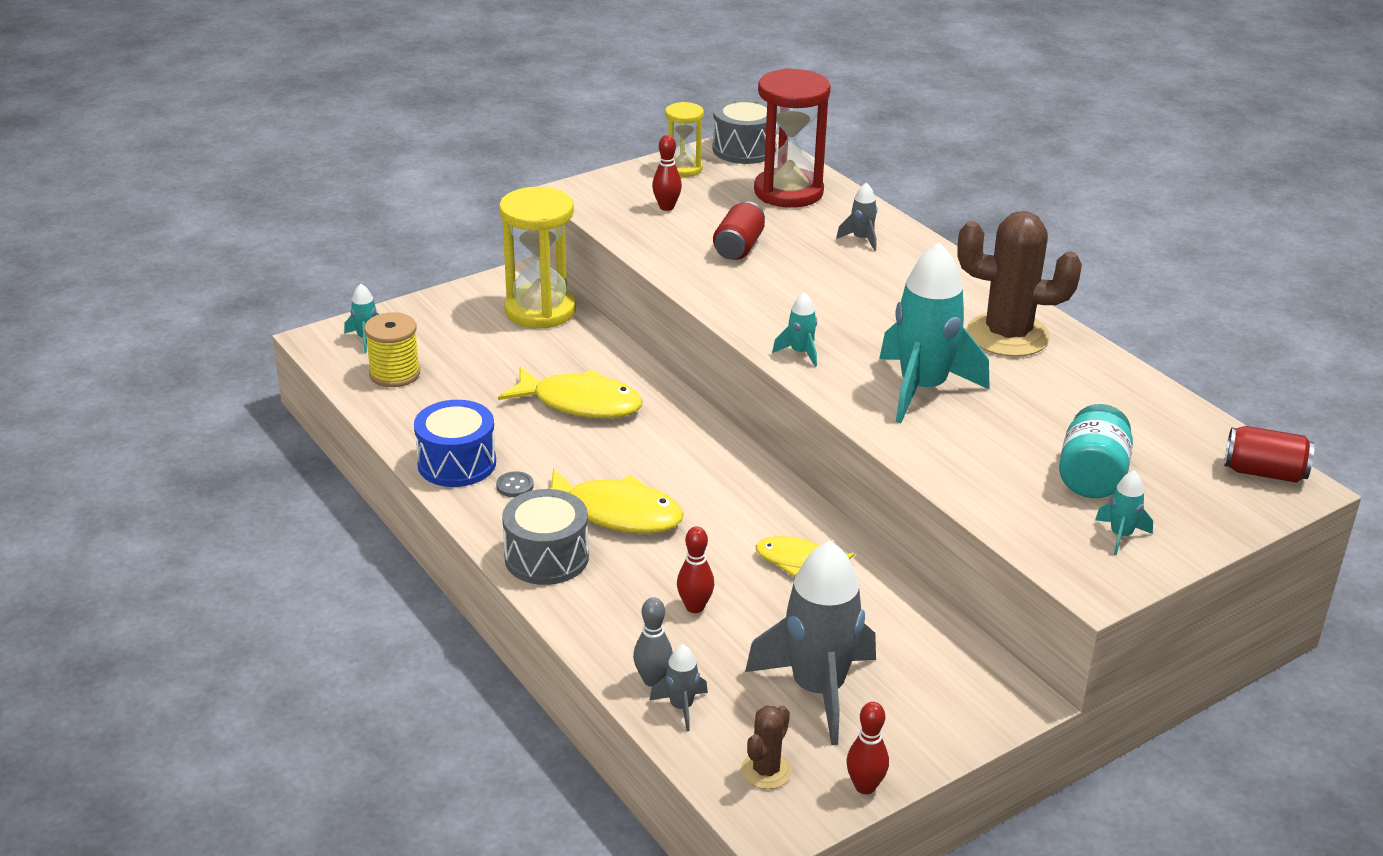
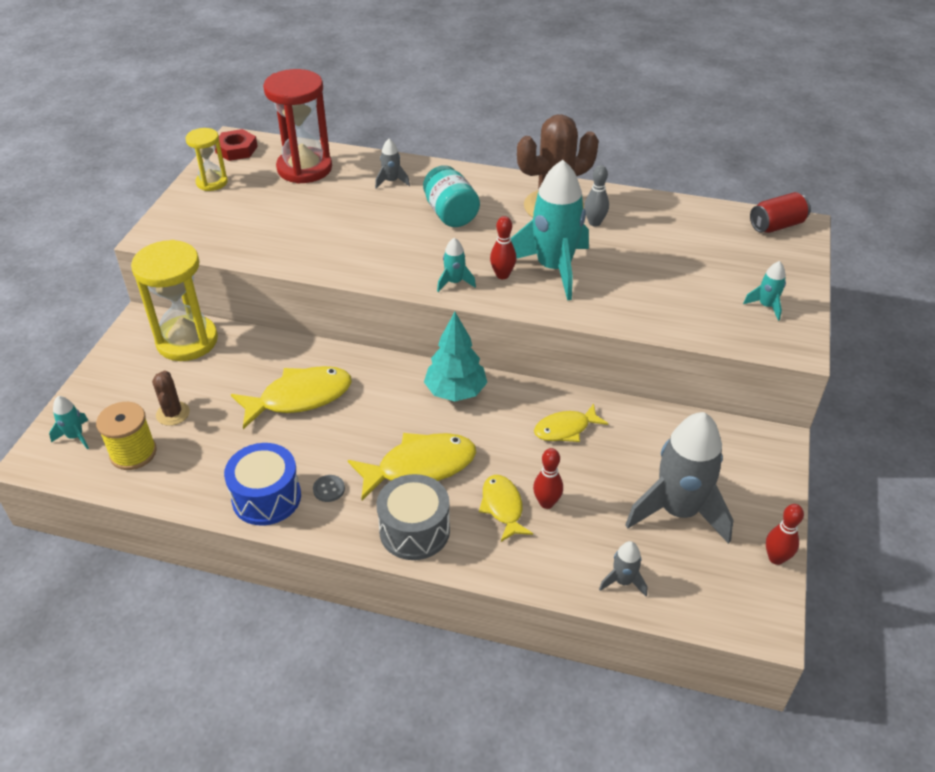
camera: 40 degrees left, 10 degrees up
grey bowling pin [633,597,673,687] -> grey bowling pin moved to [584,165,609,227]
red bowling pin [652,135,682,211] -> red bowling pin moved to [490,216,516,279]
grey drum [712,98,778,164] -> red nut [215,129,258,161]
red can [713,201,765,260] -> none
brown cactus [741,705,792,789] -> brown cactus moved to [152,370,190,426]
turquoise jar [1059,404,1133,498] -> turquoise jar moved to [423,165,480,227]
none -> turquoise tree [424,312,487,401]
none -> yellow fish [479,475,533,542]

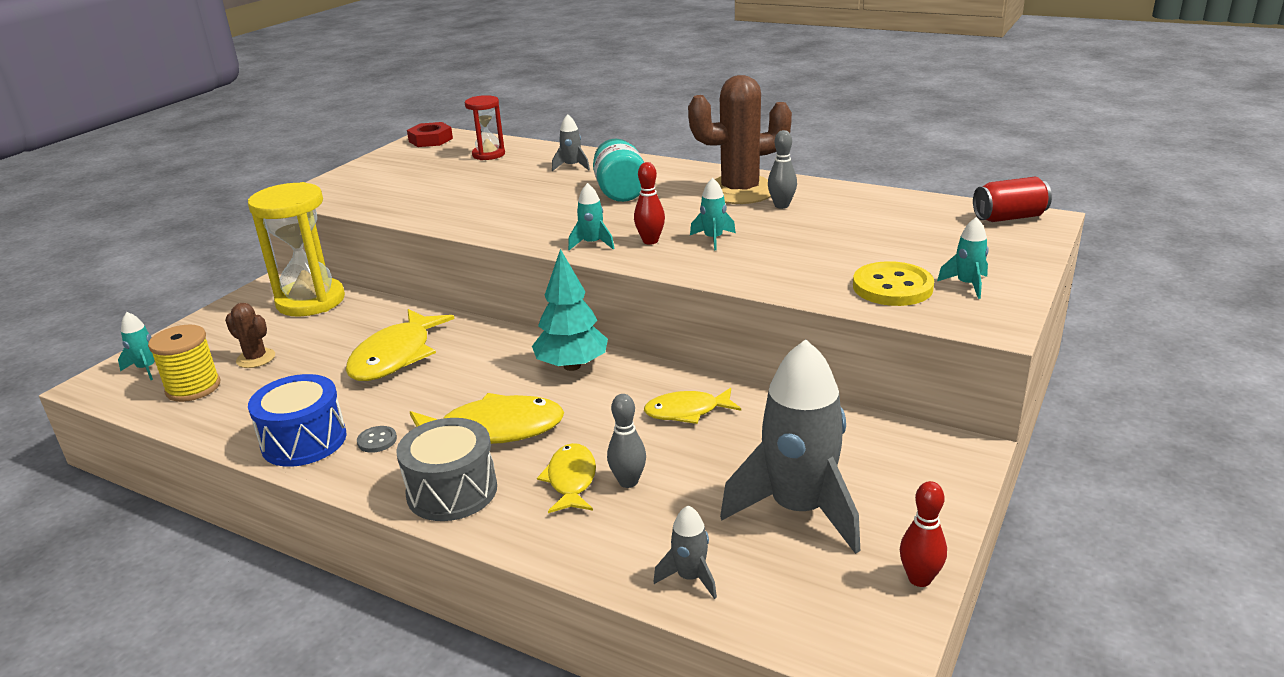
camera: 15 degrees right, 15 degrees down
brown cactus [152,370,190,426] -> brown cactus turned 60 degrees counterclockwise [225,303,275,368]
yellow hourglass [186,128,228,191] -> none
yellow fish [231,366,352,429] -> yellow fish turned 120 degrees clockwise [346,309,455,381]
red hourglass [263,69,332,184] -> red hourglass [465,95,505,160], size x0.56
turquoise rocket [511,160,589,301] -> turquoise rocket [690,178,736,250], size x0.44
red bowling pin [533,448,563,509] -> grey bowling pin [607,394,646,488]
none -> yellow button [853,261,934,306]

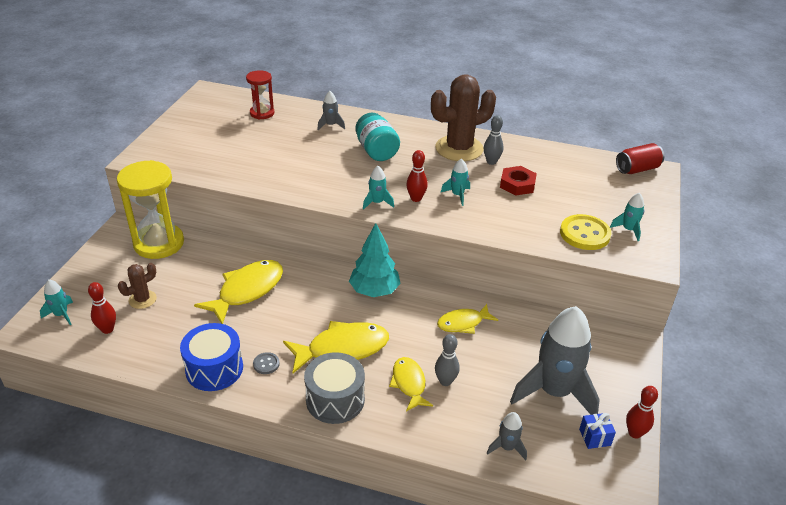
camera: 15 degrees left, 10 degrees up
yellow spool [148,325,220,402] -> red bowling pin [88,282,116,334]
brown cactus [225,303,275,368] -> brown cactus turned 60 degrees counterclockwise [118,263,157,309]
yellow fish [346,309,455,381] -> yellow fish turned 150 degrees counterclockwise [194,260,283,324]
red nut [407,122,453,147] -> red nut moved to [500,166,537,196]
none -> blue gift [579,413,616,449]

